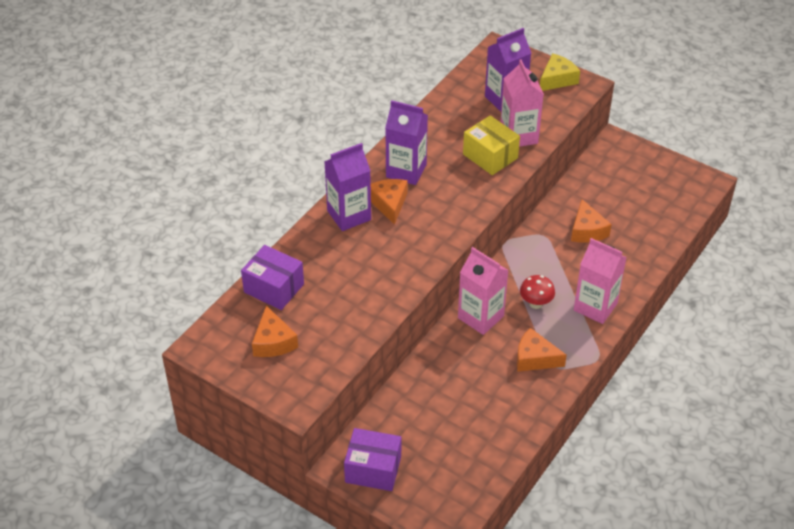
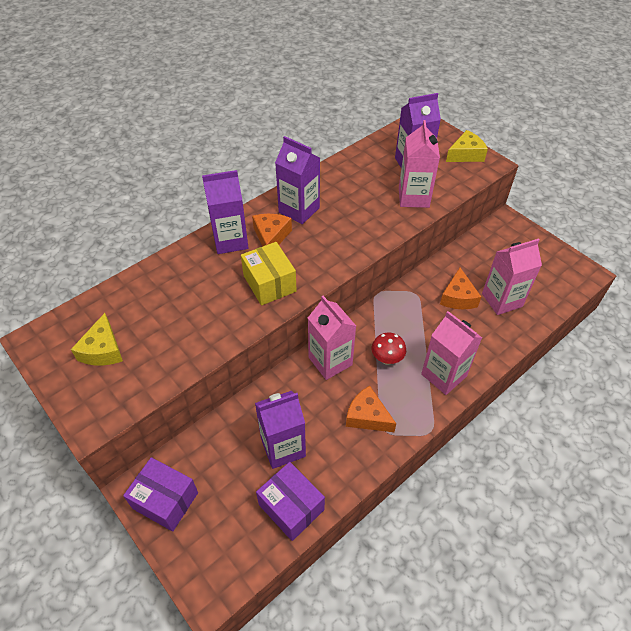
camera: 15 degrees right, 5 degrees up
purple box [241,245,304,310] -> purple box moved to [256,462,325,541]
orange cheese [252,306,298,357] -> yellow cheese [71,313,123,365]
yellow box [463,115,520,175] -> yellow box moved to [241,242,297,305]
none -> purple carton [255,391,306,469]
none -> pink carton [482,238,542,315]

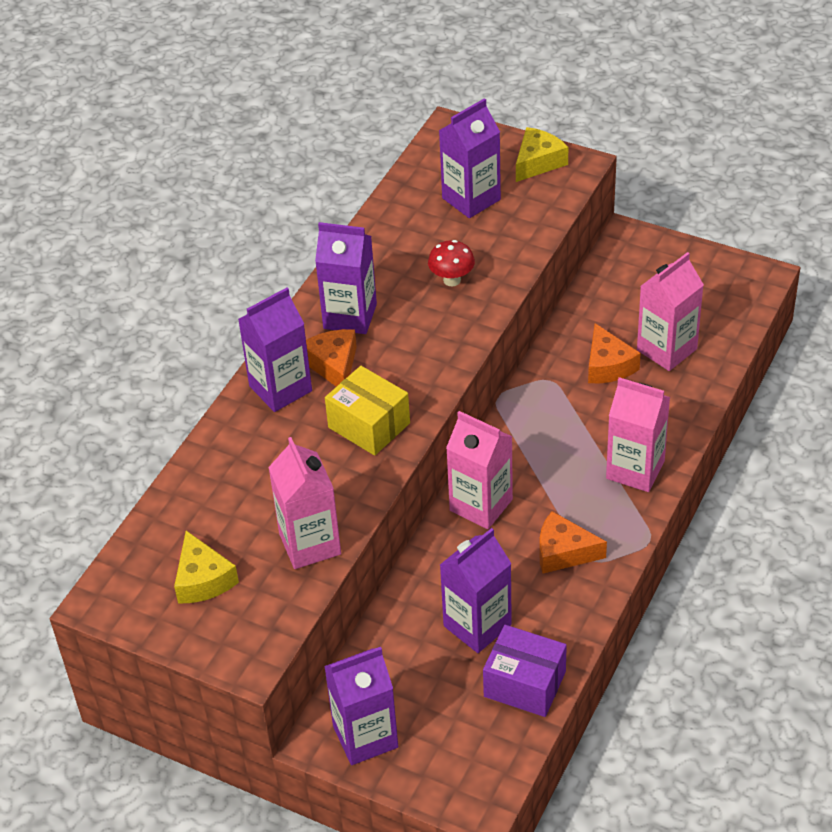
camera: 20 degrees left, 5 degrees down
purple box [123,457,198,532] -> purple carton [324,647,398,765]
red mushroom [371,333,406,365] -> red mushroom moved to [428,240,475,286]
pink carton [399,120,440,208] -> pink carton moved to [268,437,341,569]

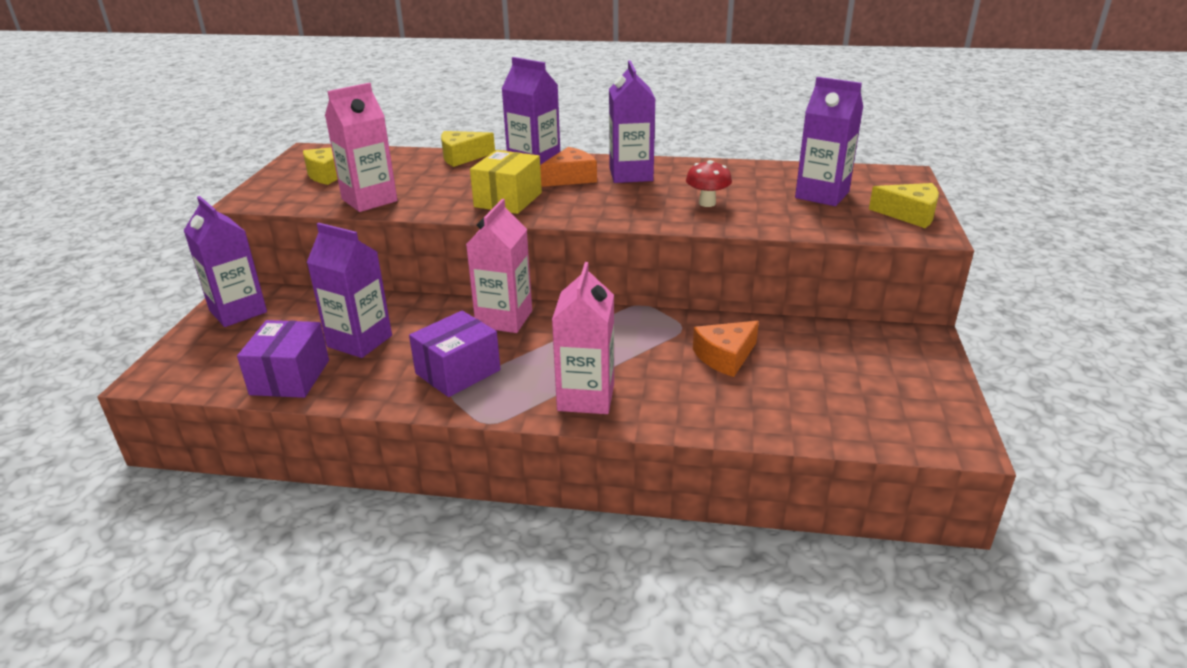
camera: 70 degrees right, 15 degrees down
orange cheese [539,511,607,574] -> purple box [409,311,501,397]
pink carton [637,252,704,371] -> none
none -> yellow cheese [441,131,495,167]

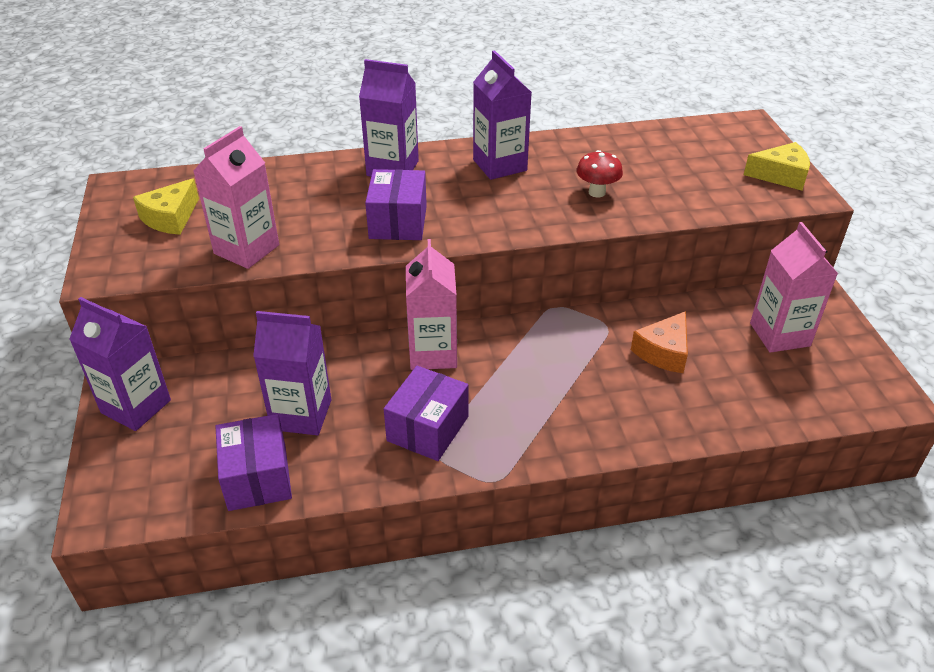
camera: 20 degrees left, 10 degrees up
yellow cheese [441,131,495,167] -> none
yellow box [470,150,542,214] -> purple box [365,169,427,240]
orange cheese [540,147,597,187] -> none
pink carton [552,262,614,414] -> pink carton moved to [750,222,838,353]
purple carton [795,77,863,206] -> none

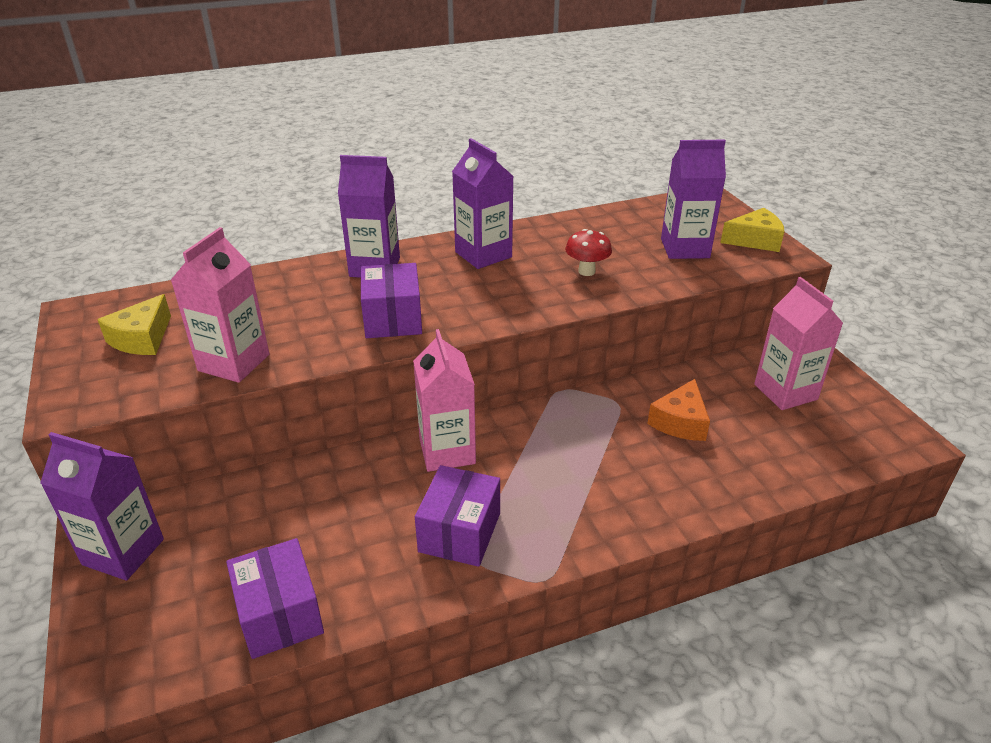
camera: 10 degrees left, 5 degrees down
purple carton [253,311,331,435] -> purple carton moved to [661,140,726,259]

